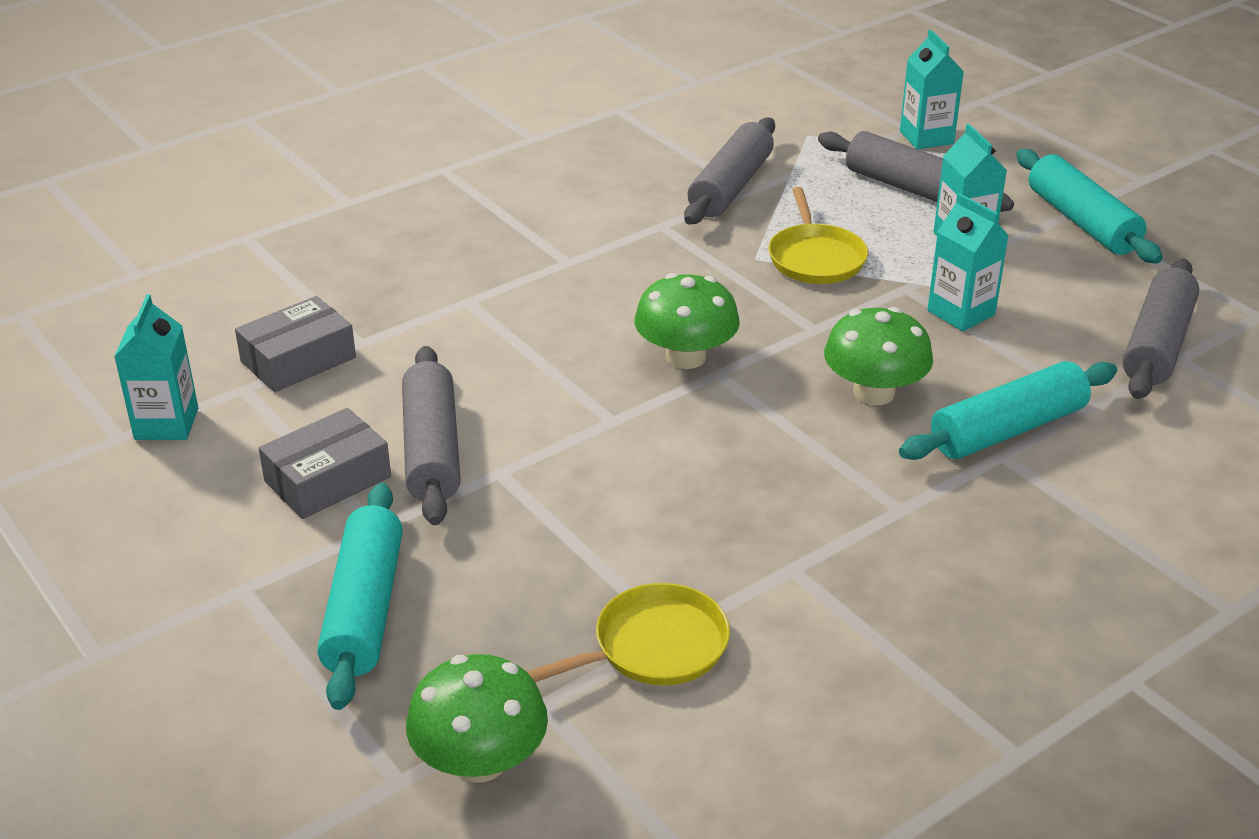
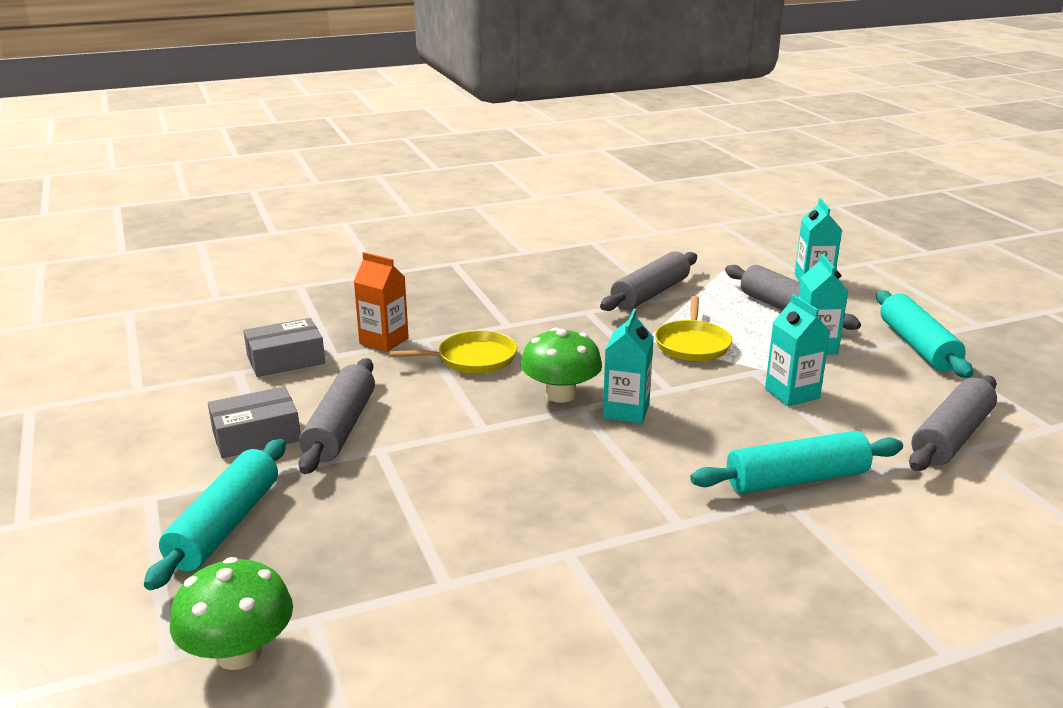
camera: 15 degrees right, 10 degrees down
turquoise carton [114,294,198,440] -> turquoise carton moved to [603,309,654,424]
yellow pan [527,583,730,685] -> yellow pan moved to [389,330,517,373]
green mushroom [824,307,933,405] -> none
none -> orange carton [354,252,409,352]

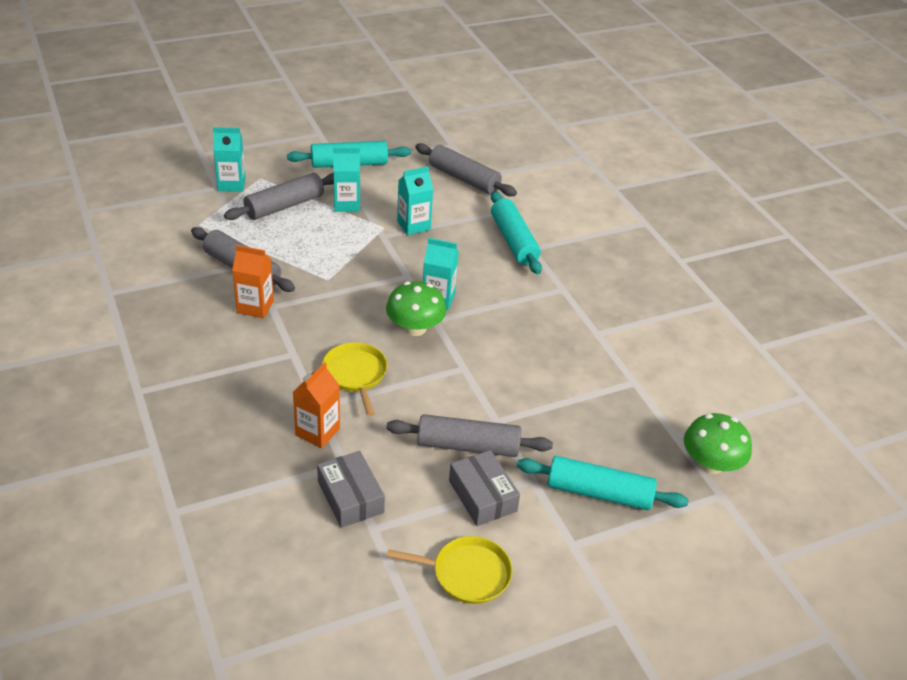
camera: 95 degrees left, 15 degrees up
yellow pan [655,296,732,361] -> yellow pan moved to [387,536,512,604]
none -> orange carton [232,245,274,318]

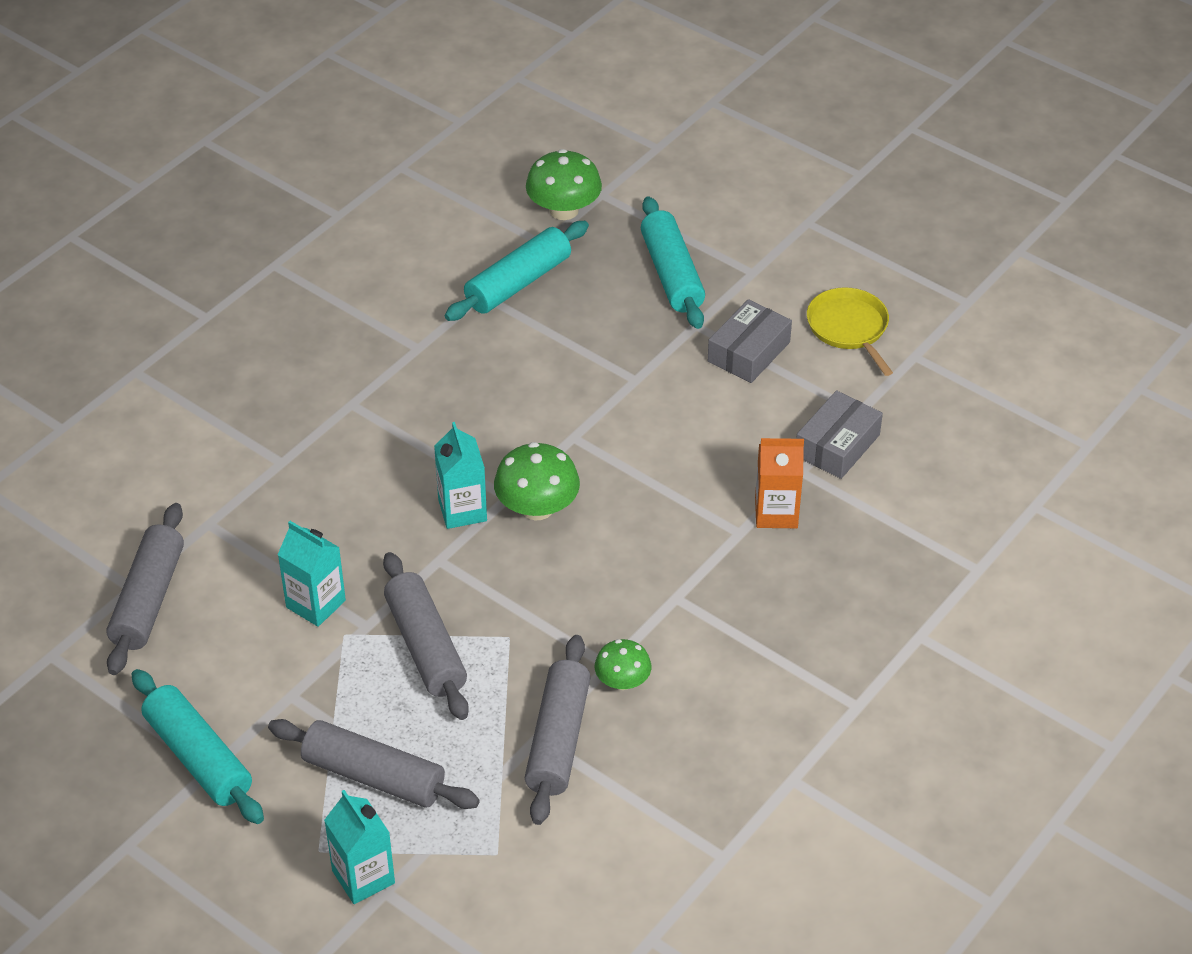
camera: 115 degrees left, 5 degrees up
orange carton [232,245,274,318] -> green mushroom [595,639,651,690]
yellow pan [322,342,388,416] -> none
turquoise carton [333,148,360,212] -> none
grey rolling pin [386,414,553,457] -> grey rolling pin moved to [383,552,469,720]
turquoise rolling pin [491,191,542,274] -> turquoise rolling pin moved to [445,221,589,321]

